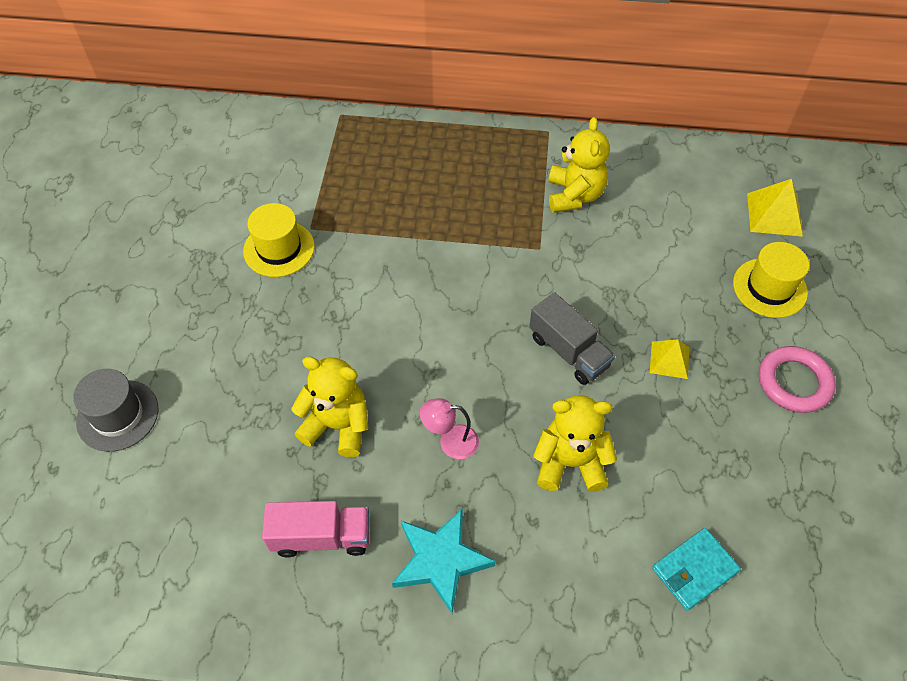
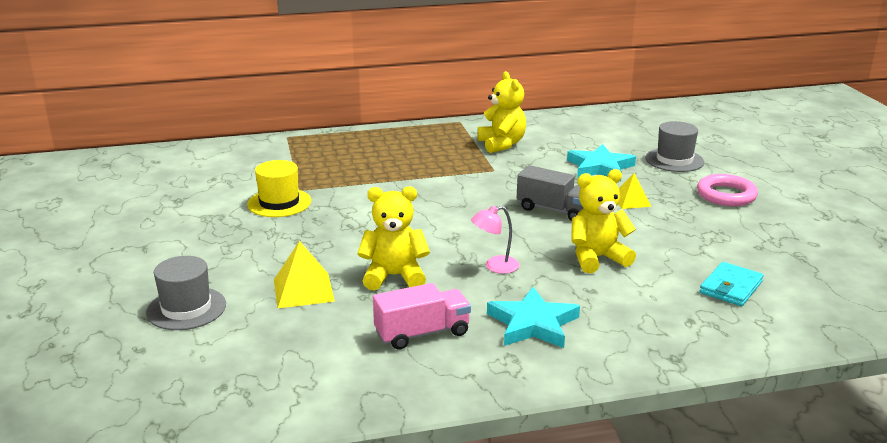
camera: 20 degrees left, 30 degrees down
yellow hat [733,242,809,318] -> grey hat [645,121,704,172]
yellow pyramid [747,179,803,237] -> yellow pyramid moved to [274,241,335,308]
none -> turquoise star [567,144,636,181]

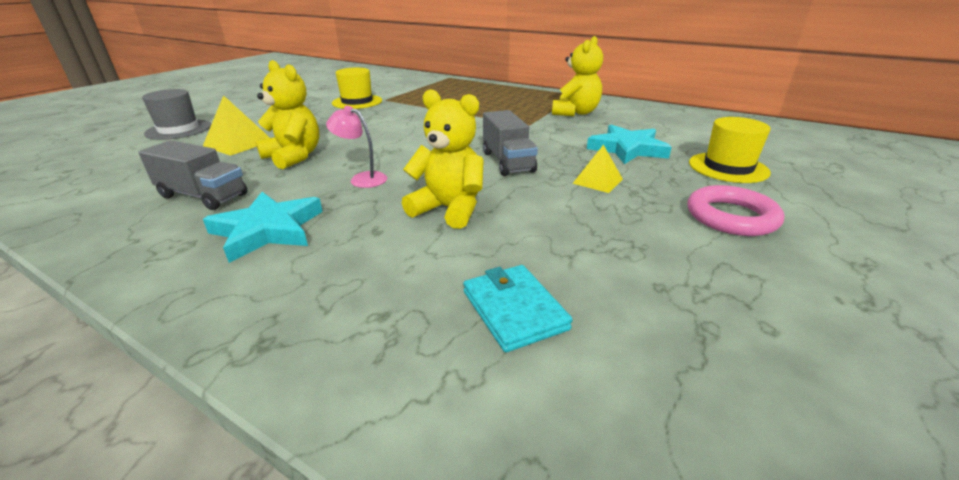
camera: 45 degrees right, 5 degrees up
pink truck [373,283,471,350] -> grey truck [138,140,247,210]
grey hat [645,121,704,172] -> yellow hat [689,117,771,183]
turquoise wallet [700,262,764,306] -> turquoise wallet turned 75 degrees clockwise [463,265,573,352]

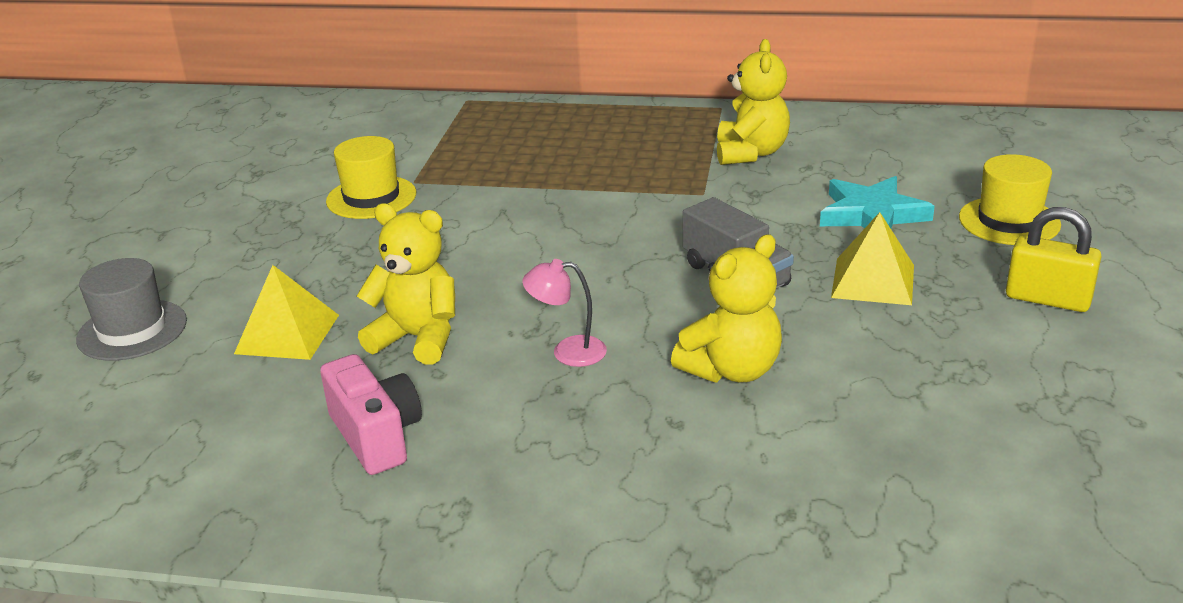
camera: 20 degrees left, 0 degrees up
grey truck [138,140,247,210] -> pink camera [320,354,422,475]
turquoise star [203,192,323,263] -> none
yellow teddy bear [402,89,484,229] -> yellow teddy bear turned 135 degrees clockwise [671,234,782,382]
turquoise wallet [463,265,573,352] -> none
yellow pyramid [572,145,623,193] -> yellow pyramid [831,212,914,305], size x1.51
pink ring [688,185,784,236] -> yellow padlock [1006,207,1101,312]

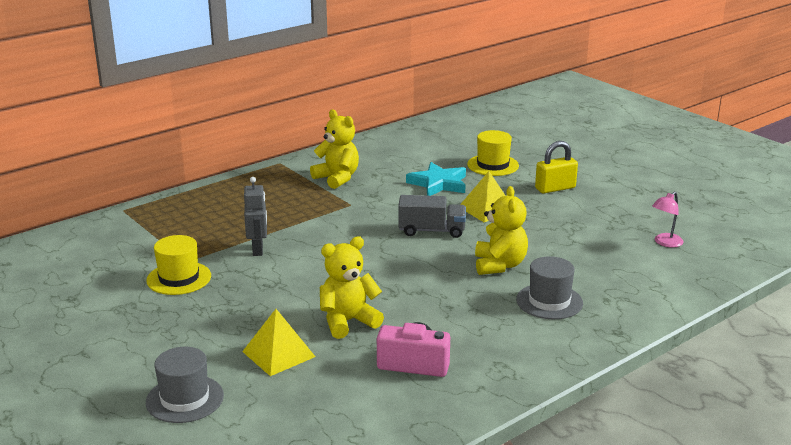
camera: 50 degrees left, 5 degrees down
pink lamp [522,259,607,367] -> pink lamp moved to [652,192,684,248]
none -> grey robot [244,177,267,256]
none -> grey hat [516,256,583,319]

